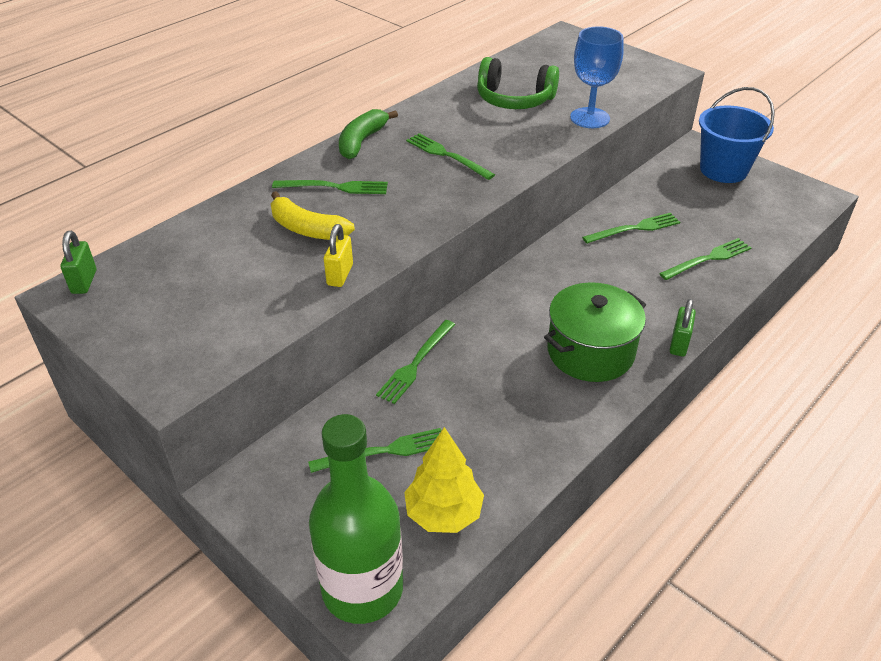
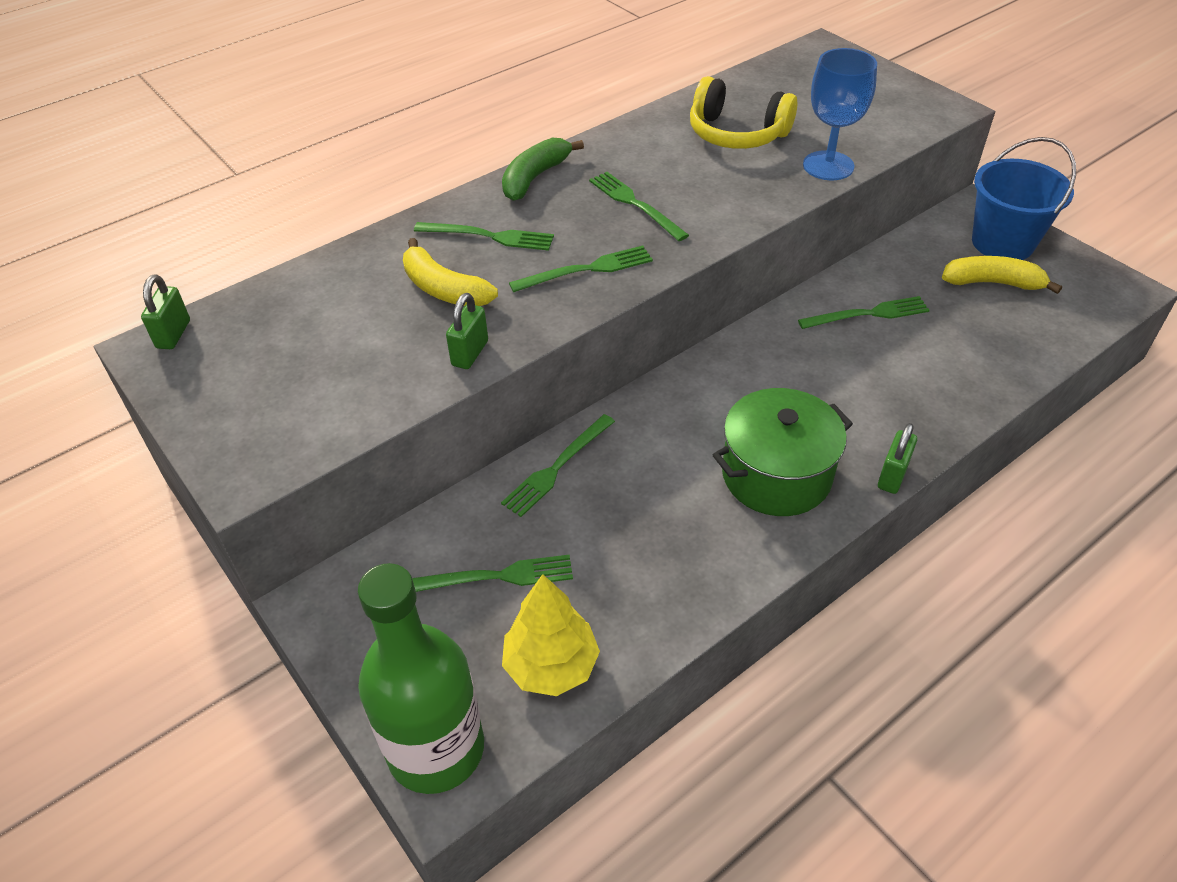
camera: 10 degrees right, 5 degrees up
yellow padlock [324,224,353,287] -> green padlock [446,293,488,369]
green headphones [477,57,559,109] -> yellow headphones [690,76,797,149]
green fork [659,238,751,280] -> green fork moved to [509,246,653,292]
none -> yellow banana [942,256,1062,294]

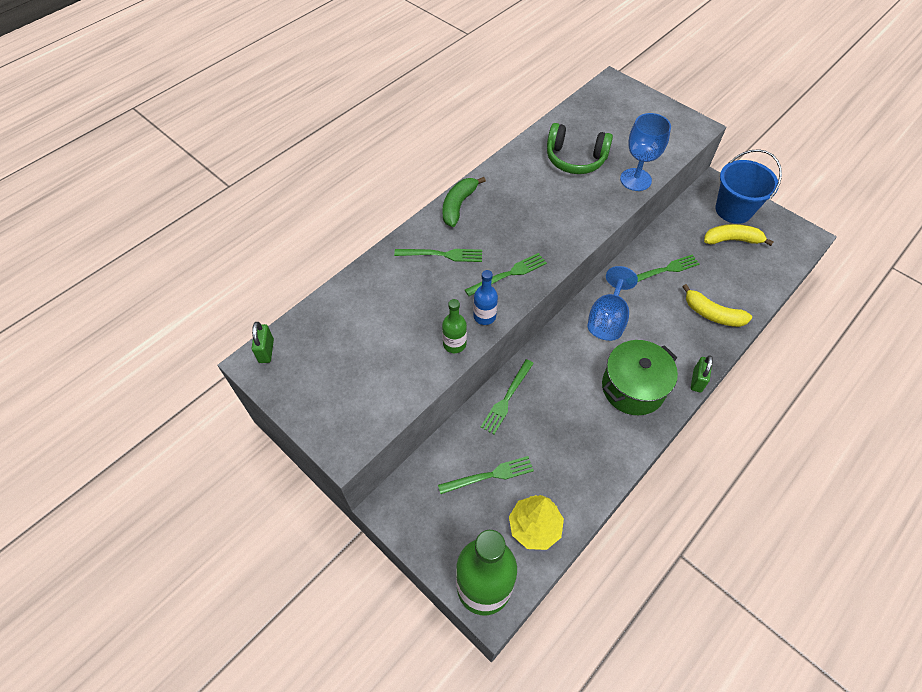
camera: 10 degrees left, 10 degrees up
yellow banana [403,238,498,306] -> yellow banana moved to [682,284,752,327]
green padlock [446,293,488,369] -> green bottle [442,299,467,353]
green fork [589,172,689,241] -> none
yellow headphones [690,76,797,149] -> green headphones [547,123,613,174]
none -> blue bottle [474,270,498,325]
none -> blue goblet [587,266,638,341]

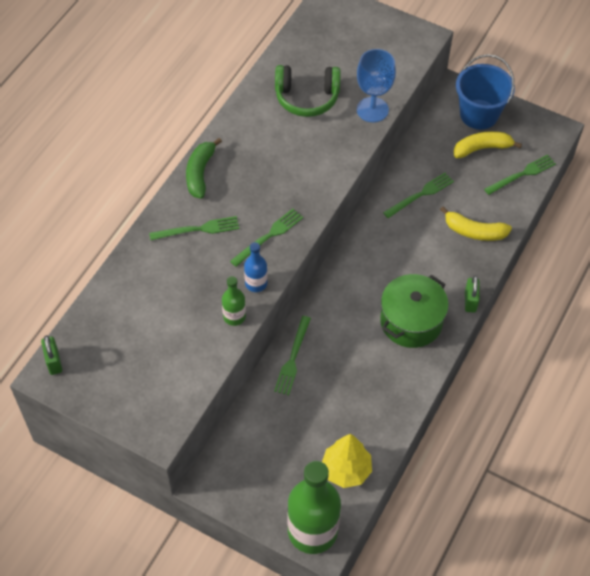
camera: 15 degrees left, 0 degrees up
green fork [438,456,534,494] -> green fork moved to [484,155,556,195]
blue goblet [587,266,638,341] -> none

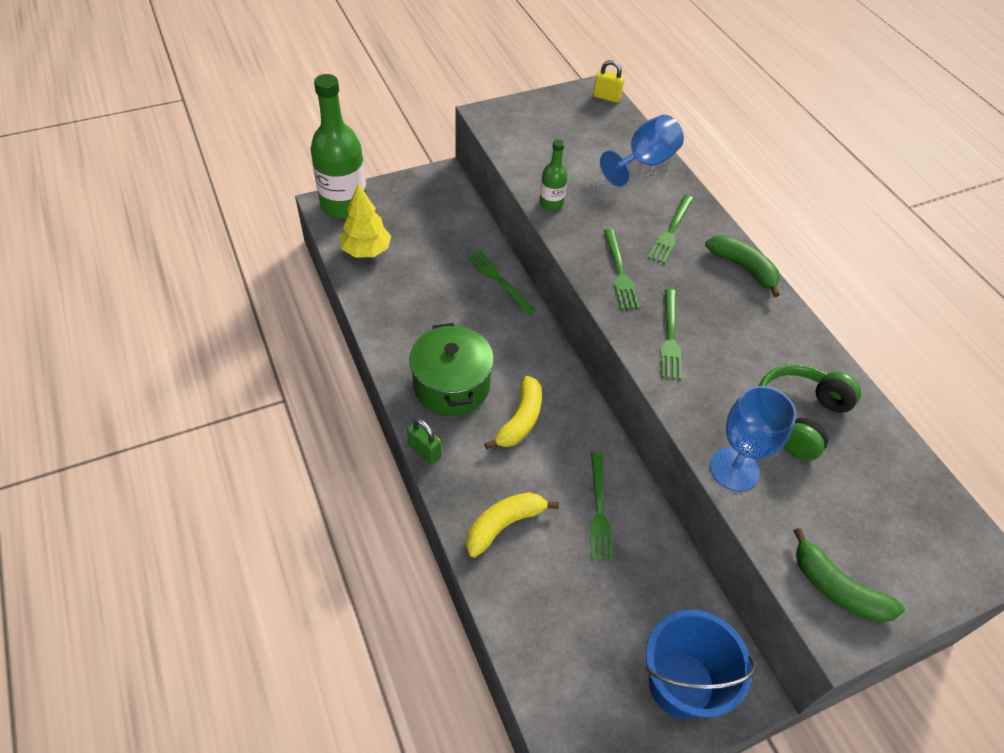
camera: 125 degrees right, 5 degrees down
green padlock [41,335,62,375] -> yellow padlock [593,60,625,103]
blue bottle [244,242,267,292] -> none
yellow banana [454,131,522,158] -> yellow banana moved to [484,376,542,449]
green fork [484,155,556,195] -> green fork moved to [661,289,681,380]
none -> blue goblet [600,115,684,187]
none -> green banana [794,528,905,623]

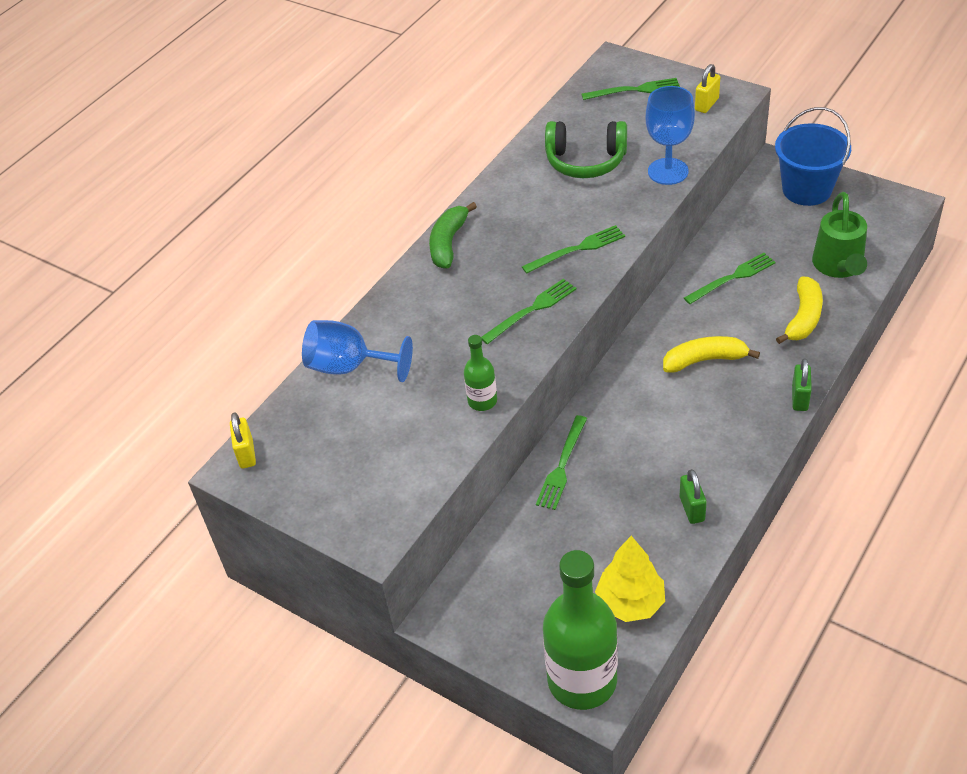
camera: 115 degrees left, 5 degrees down
green pot [409,323,494,416] -> none
yellow banana [466,492,559,558] -> yellow banana turned 90 degrees counterclockwise [776,277,823,344]
green fork [648,195,694,264] -> green fork moved to [582,78,680,100]
green banana [794,528,905,623] -> yellow padlock [695,64,720,113]
none -> green padlock [680,469,707,524]
none -> green watering can [812,192,867,278]

